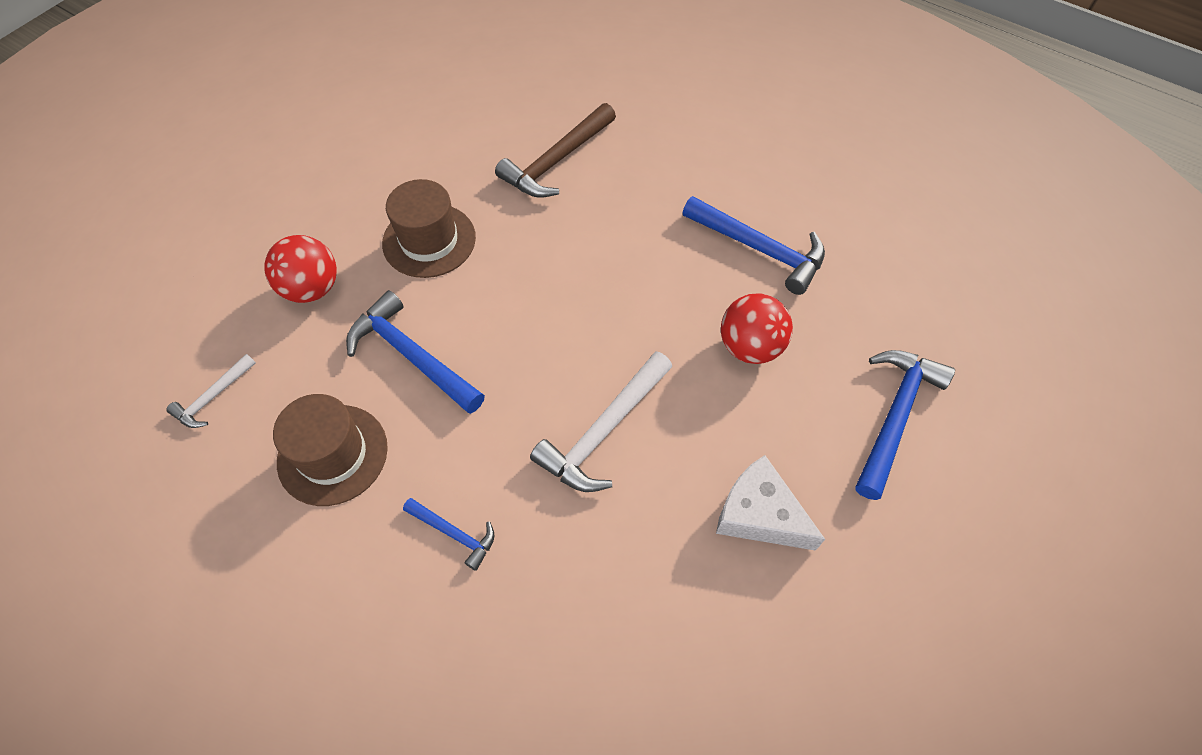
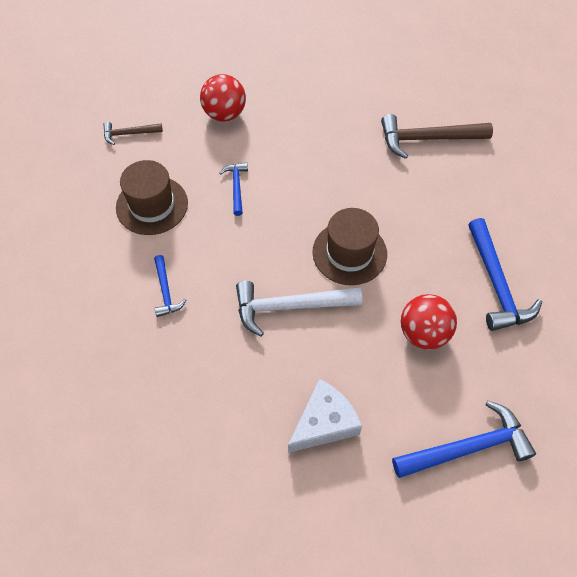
camera: 45 degrees right, 0 degrees up
white hammer [166,354,256,428] -> brown hammer [103,122,163,145]
blue hammer [346,290,485,414] -> blue hammer [219,163,248,216], size x0.55
brown hat [382,179,476,278] -> brown hat moved to [312,208,387,285]
white cheese [716,455,825,551] -> white cheese turned 60 degrees clockwise [288,379,362,453]

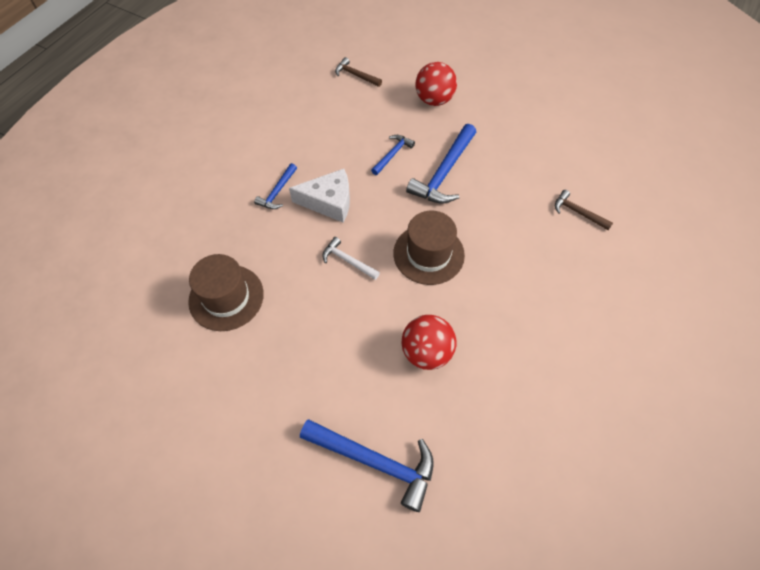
camera: 40 degrees right, 0 degrees up
brown hat [116,160,188,235] -> brown hat moved to [188,254,264,331]
white hammer [236,281,362,337] -> white hammer [322,237,380,280], size x0.55
white cheese [288,379,362,453] -> white cheese moved to [289,169,350,222]
brown hammer [381,114,493,159] -> brown hammer [555,190,613,230], size x0.55
blue hammer [468,218,542,331] -> blue hammer moved to [406,124,476,204]

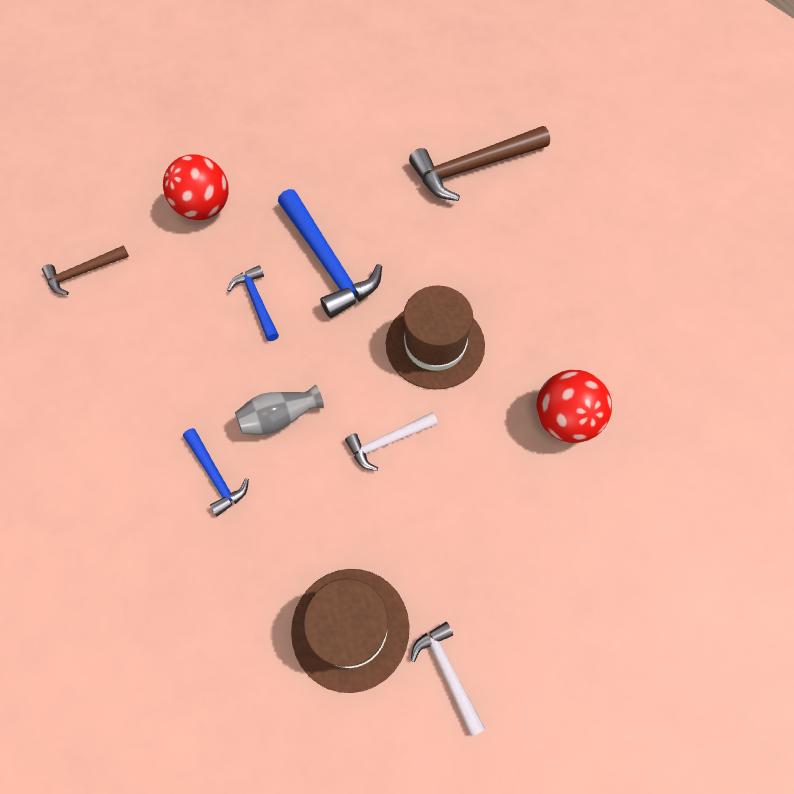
camera: 60 degrees left, 5 degrees up
white cheese [289,169,350,222] -> grey vase [235,385,324,435]
blue hammer [300,419,434,512] -> none
brown hammer [555,190,613,230] -> brown hammer [409,126,550,201], size x1.83
none -> white hammer [411,622,485,737]

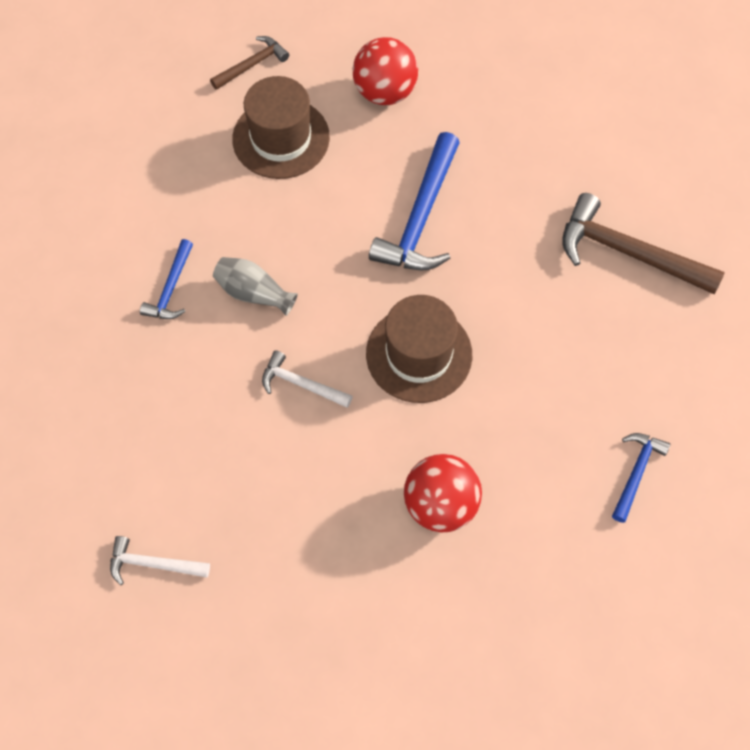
camera: 50 degrees right, 0 degrees up
brown hammer [42,246,129,295] -> brown hammer turned 120 degrees clockwise [210,36,289,90]
blue hammer [227,265,279,341] -> blue hammer moved to [612,433,670,523]
brown hat [291,569,409,693] -> brown hat moved to [232,76,330,179]
white hammer [411,622,485,737] -> white hammer turned 105 degrees counterclockwise [110,536,210,585]

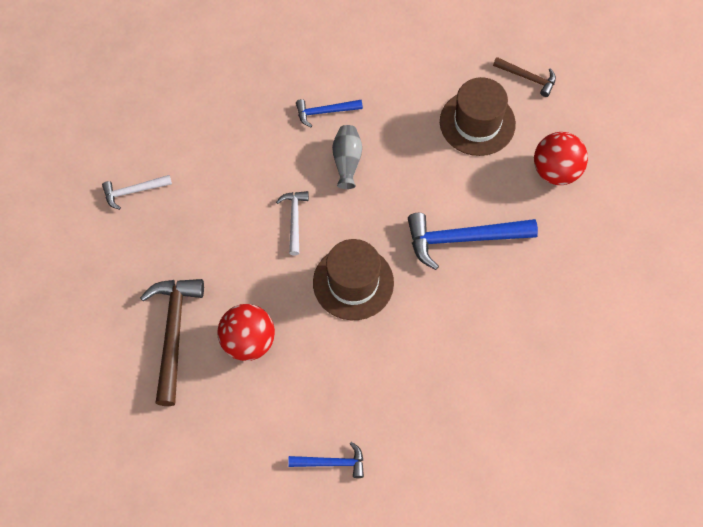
camera: 65 degrees right, 0 degrees up
white hammer [110,536,210,585] -> white hammer turned 90 degrees counterclockwise [102,175,172,210]
brown hammer [562,193,725,294] -> brown hammer moved to [140,279,204,406]

